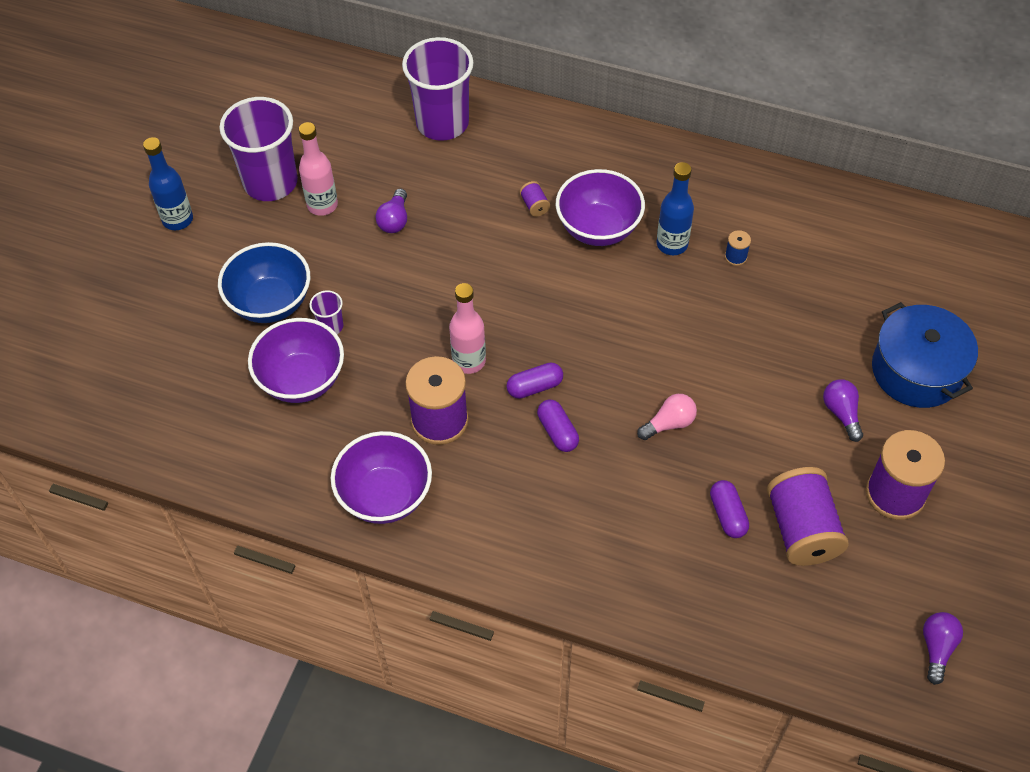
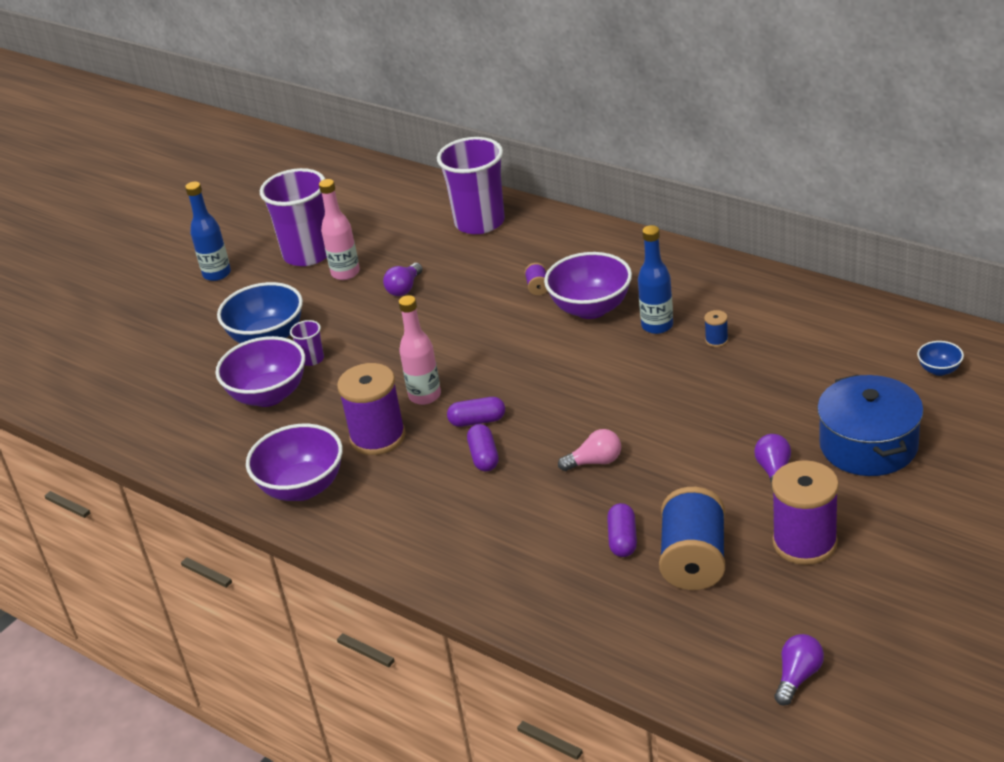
camera: 20 degrees right, 20 degrees down
purple spool [767,467,849,566] -> blue spool [659,487,725,590]
none -> blue bowl [917,341,964,376]

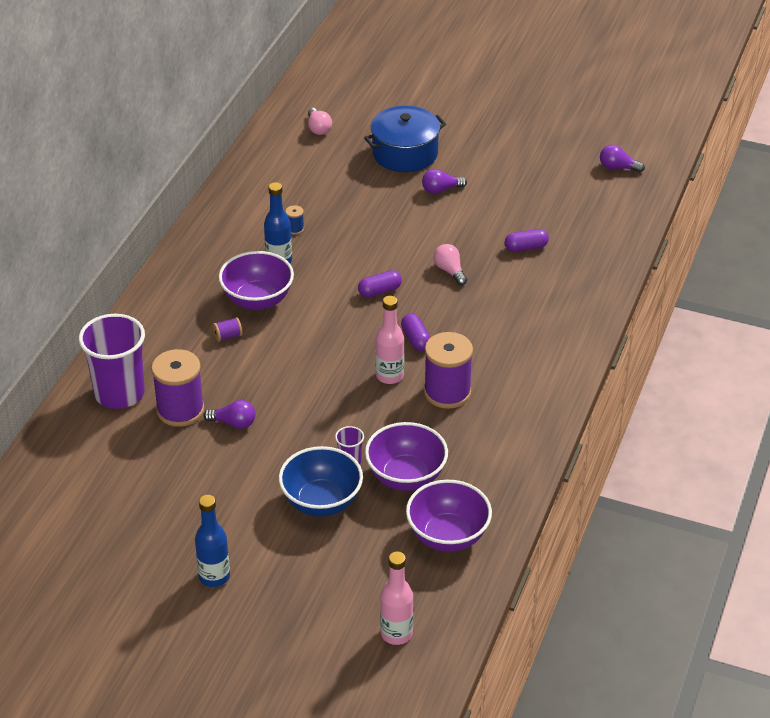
camera: 110 degrees left, 5 degrees up
purple bowl [246,424,343,501] -> purple bowl moved to [406,480,492,552]
purple cup [260,168,327,266] -> none
pink bottle [319,179,360,280] -> pink bottle moved to [380,552,413,645]
purple capsule [467,424,499,472] -> purple capsule moved to [358,270,402,298]
blue spool [659,487,725,590] -> none
purple spool [772,460,839,565] -> purple spool moved to [151,349,204,427]
blue bowl [917,341,964,376] -> pink light bulb [308,108,332,135]

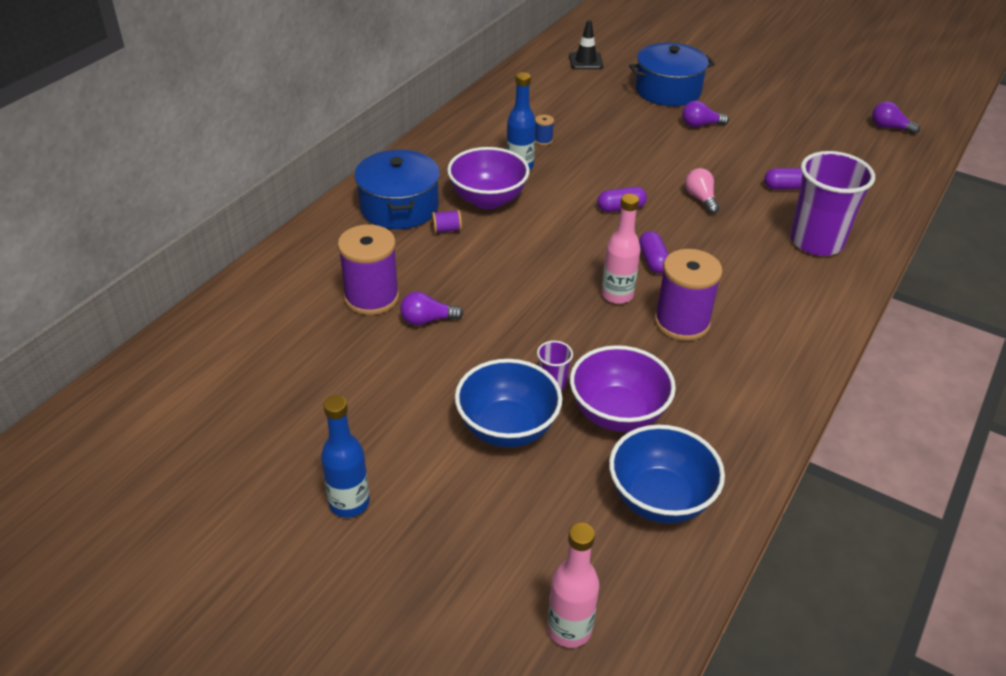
camera: 10 degrees right, 0 degrees up
purple cup [79,314,145,409] -> purple cup moved to [790,151,875,256]
purple light bulb [204,400,255,429] -> purple light bulb turned 150 degrees clockwise [400,292,464,326]
pink light bulb [308,108,332,135] -> black traffic cone [569,20,603,69]
purple bowl [406,480,492,552] -> blue bowl [609,425,725,524]
none -> blue pot [354,150,440,229]

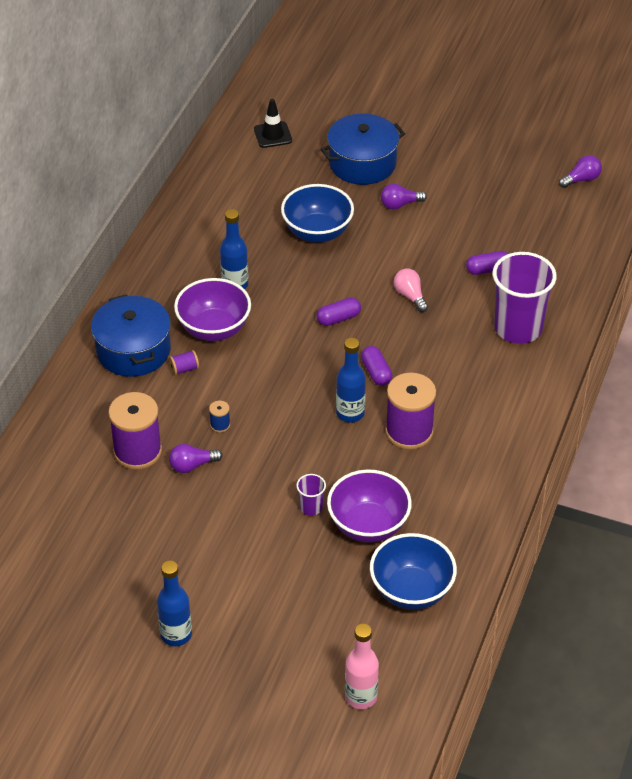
camera: 10 degrees left, 5 degrees up
blue bowl [455,359,562,448] -> blue bowl moved to [281,184,354,243]
blue spool [535,115,554,145] -> blue spool moved to [209,401,230,433]
pink bottle [601,194,641,304] -> blue bottle [336,338,366,423]
purple light bulb [872,101,920,134] -> purple light bulb turned 135 degrees clockwise [559,155,602,188]

